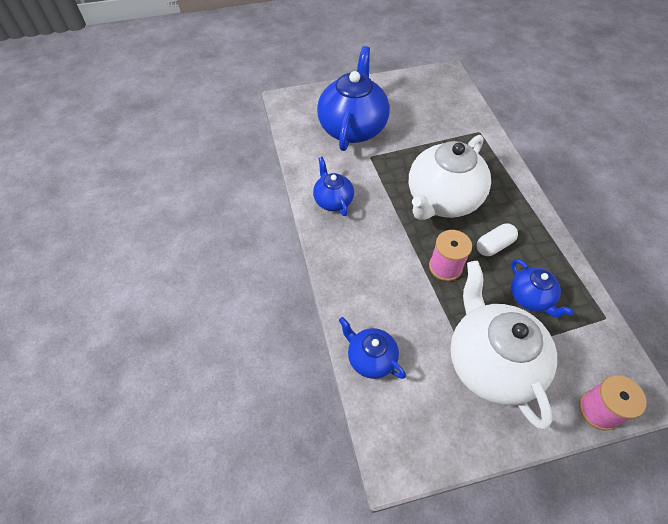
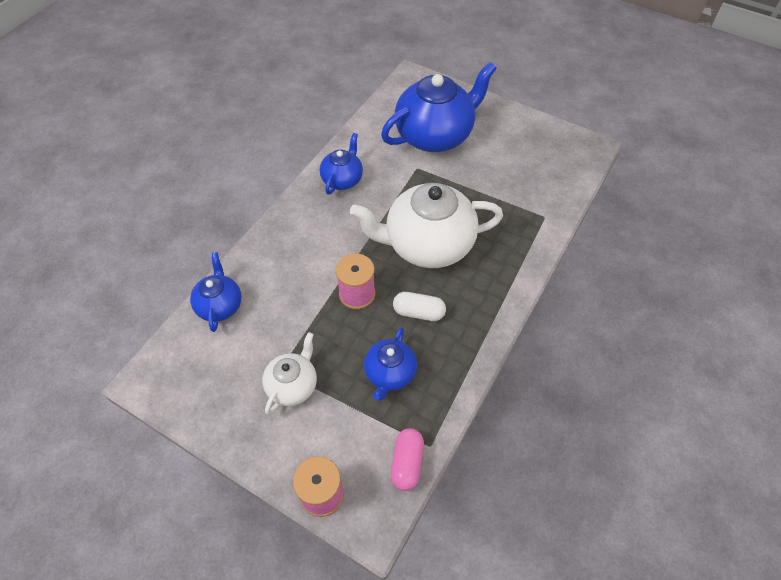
camera: 45 degrees right, 0 degrees up
white teapot [450,261,557,430] -> white teapot [262,332,317,415], size x0.52
none -> pink capsule [391,428,424,491]

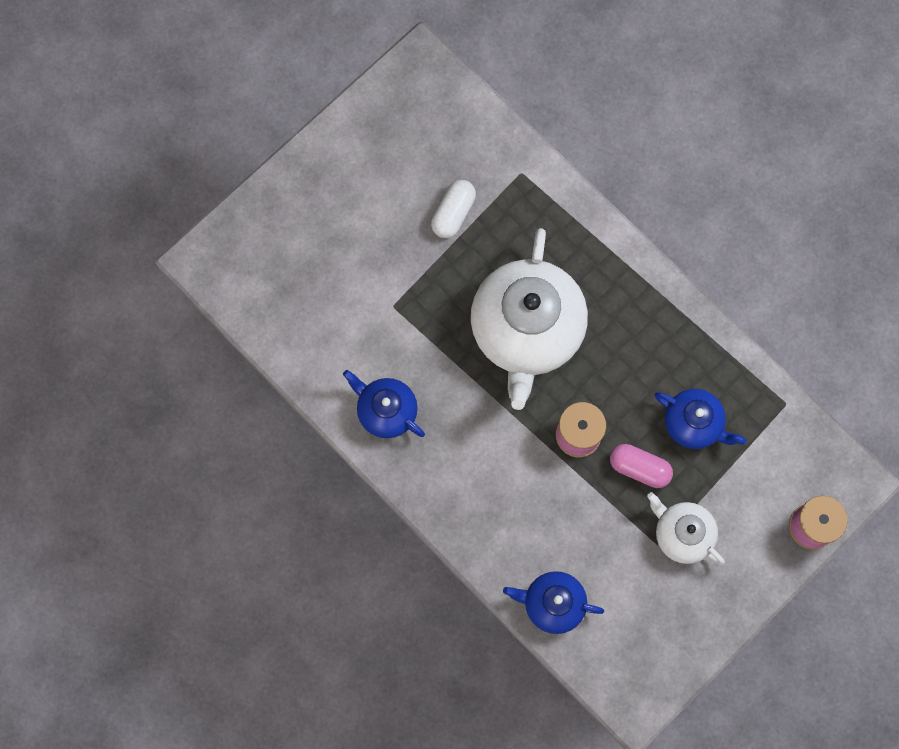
camera: 75 degrees left, 20 degrees up
blue teapot [381,62,497,152] -> none
pink capsule [391,428,424,491] -> pink capsule moved to [610,444,673,488]
white capsule [393,292,446,321] -> white capsule moved to [431,180,476,238]

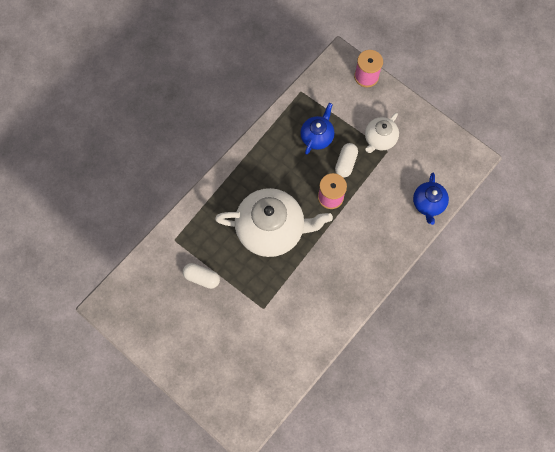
camera: 95 degrees left, 5 degrees down
blue teapot [343,370,425,438] -> none
pink capsule [610,444,673,488] -> white capsule [335,143,358,178]

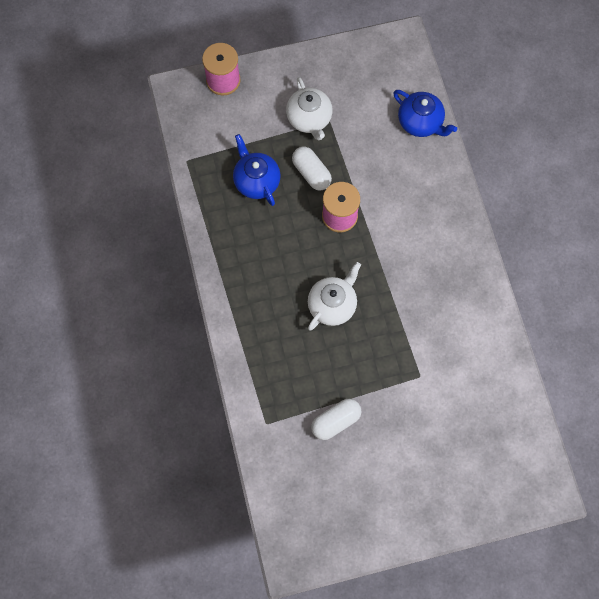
camera: 55 degrees left, 0 degrees up
white teapot [215,188,333,257] -> white teapot [308,262,361,331], size x0.52

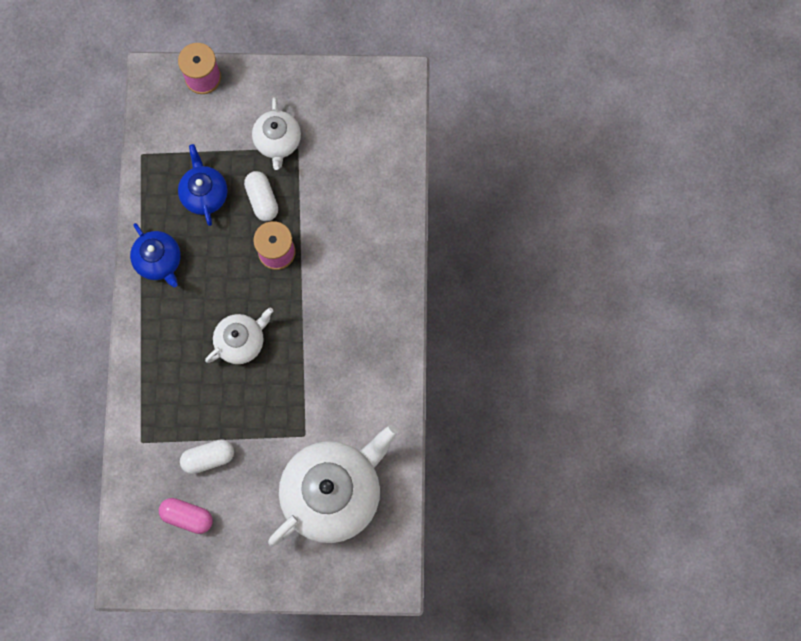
camera: 15 degrees right, 5 degrees up
blue teapot [393,90,457,137] -> blue teapot moved to [130,223,181,287]
none -> pink capsule [159,498,213,534]
none -> white teapot [268,425,398,546]

